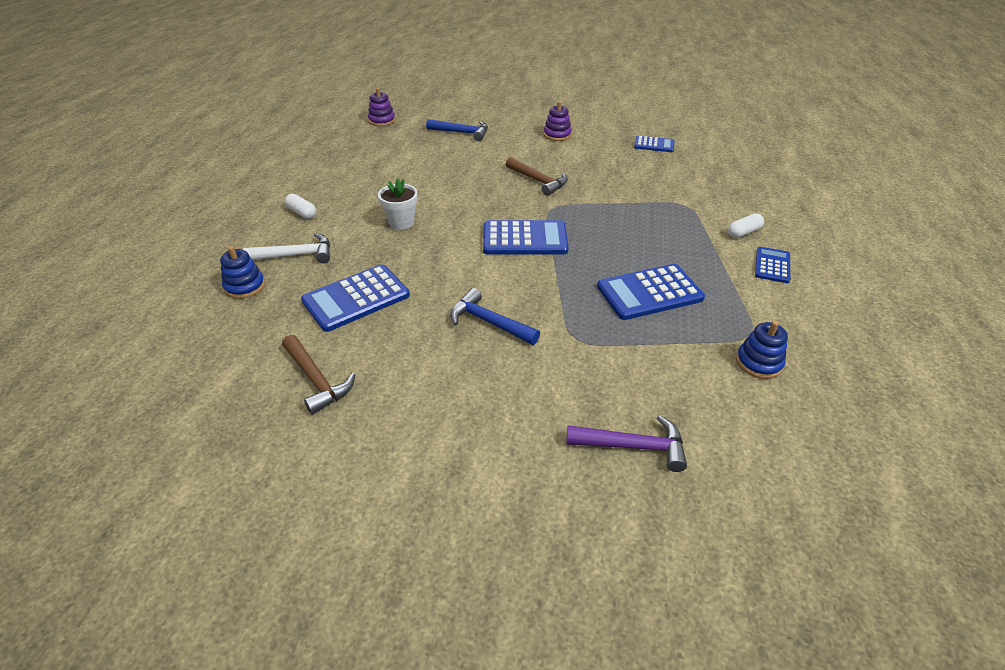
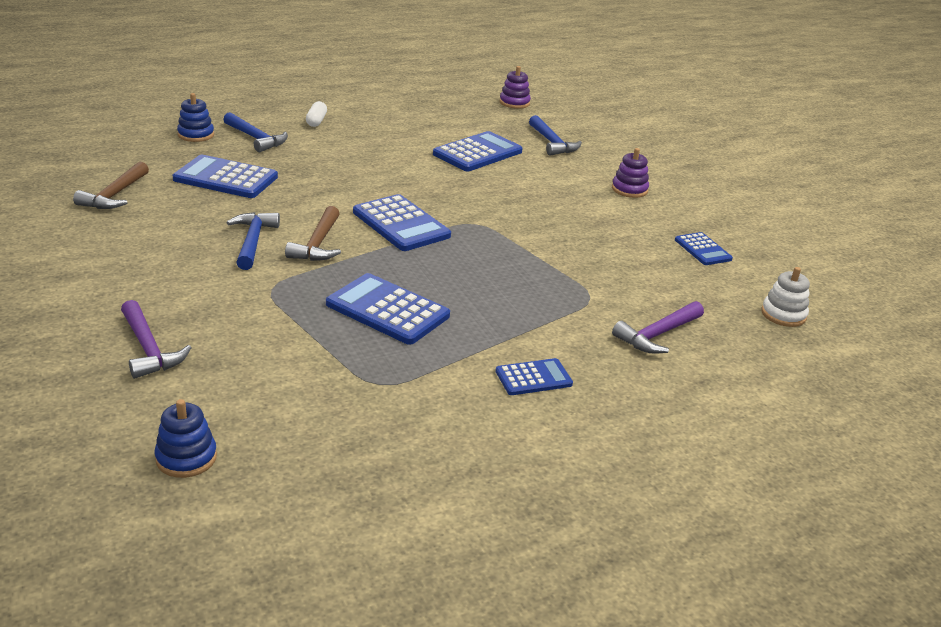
camera: 50 degrees right, 10 degrees down
white hammer [243,233,330,263] -> blue hammer [223,112,288,152]
white flower pot [378,179,418,230] -> none
brown hammer [506,157,568,196] -> brown hammer moved to [285,206,341,261]
white capsule [728,213,764,238] -> none
blue stacking toy [736,321,788,379] -> blue stacking toy moved to [155,399,217,478]
none -> blue calculator [433,131,523,171]
none -> purple hammer [612,301,704,354]
none -> white stacking toy [761,267,810,327]

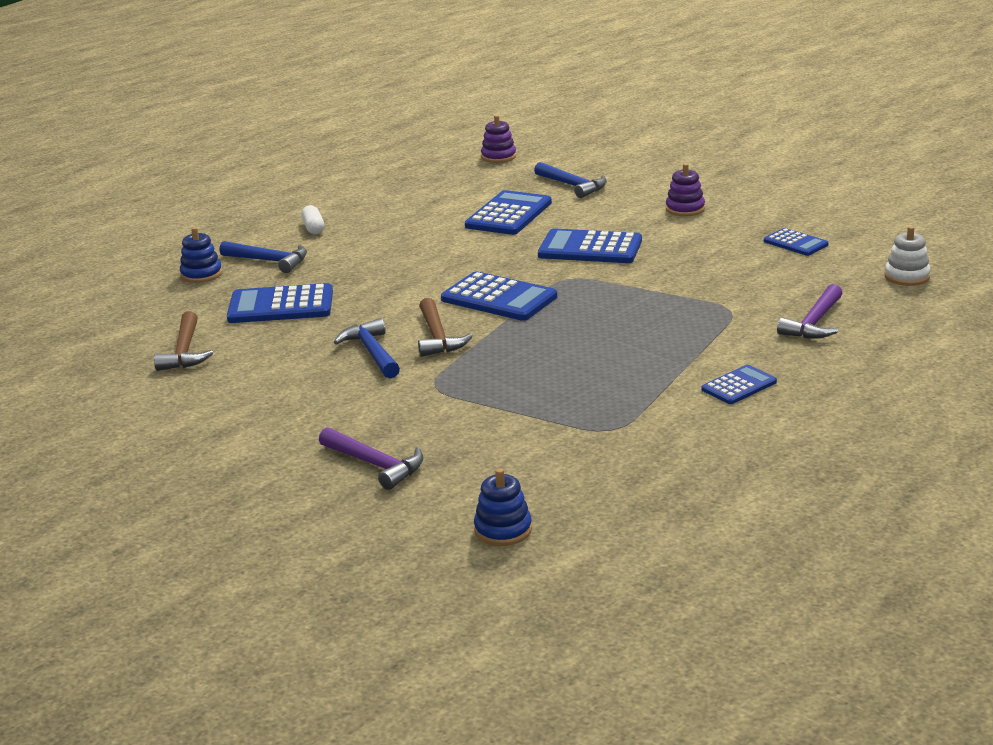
camera: 15 degrees left, 5 degrees down
blue calculator [326,273,450,345] -> blue calculator moved to [538,228,642,263]

